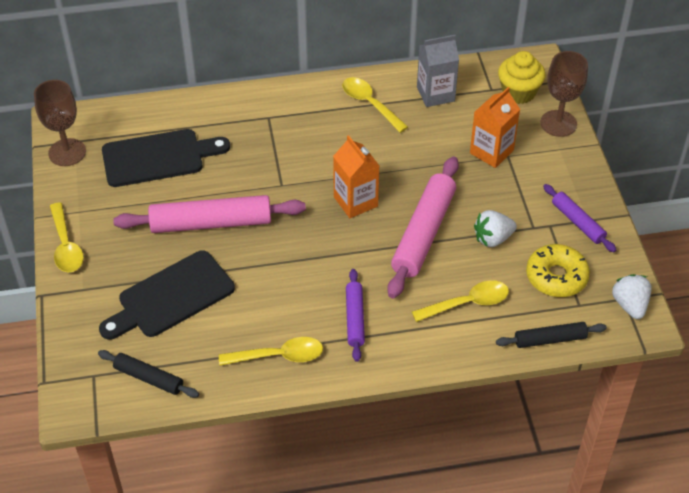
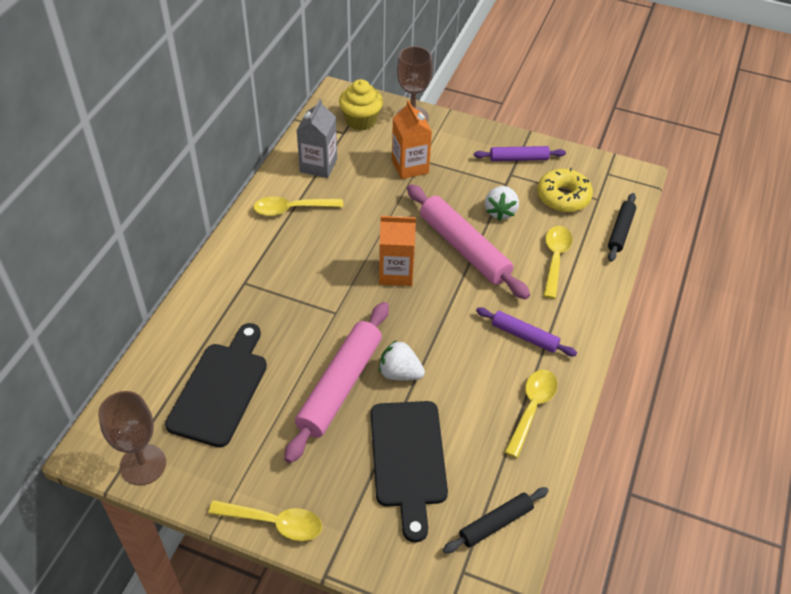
camera: 60 degrees left, 0 degrees up
white strawberry [612,274,652,319] -> white strawberry moved to [379,340,425,380]

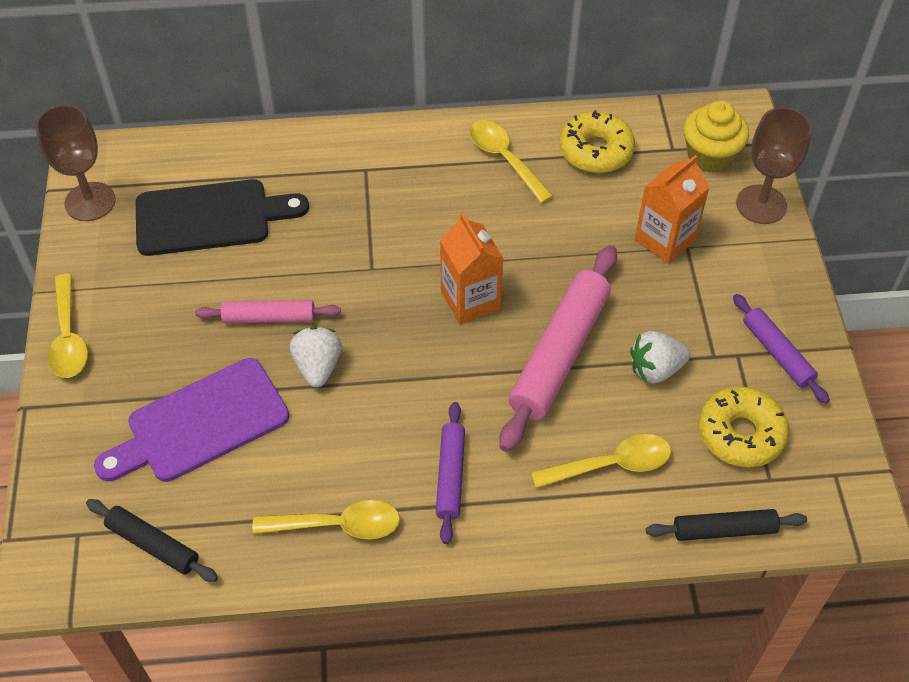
camera: 65 degrees right, 5 degrees up
pink rolling pin [284,302,389,463] -> pink rolling pin [195,300,341,323], size x0.55
grey carton [296,99,337,178] -> yellow donut [559,110,635,173]
black cutting board [371,401,448,542] -> purple cutting board [94,358,289,482]

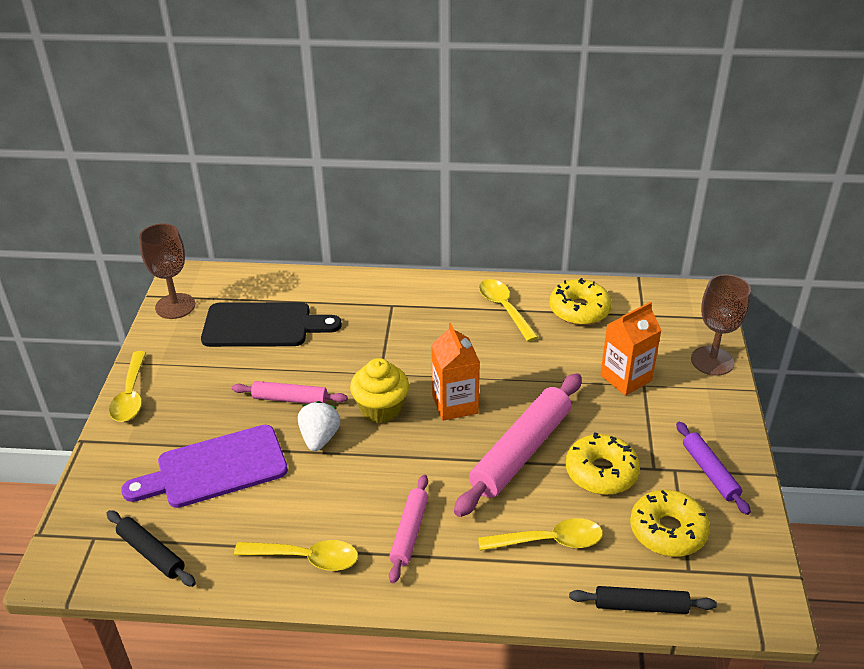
camera: 10 degrees right, 15 degrees down
purple rolling pin [436,402,465,544] -> pink rolling pin [389,475,428,583]
white strawberry [630,331,691,383] -> yellow donut [566,432,640,495]
yellow cupcake [684,101,749,173] -> yellow cupcake moved to [350,358,409,423]

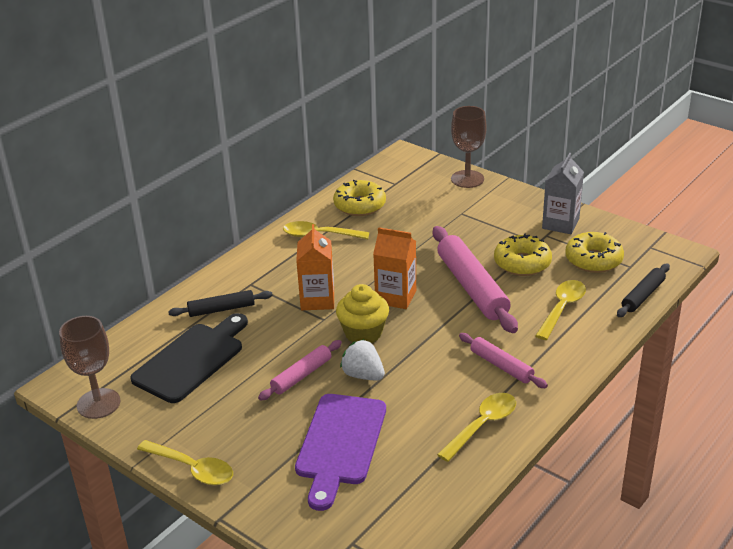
camera: 55 degrees left, 5 degrees down
black rolling pin [106,510,196,587] -> black rolling pin moved to [168,290,273,317]
orange carton [600,302,661,396] -> orange carton moved to [296,224,334,310]
purple rolling pin [676,421,751,515] -> grey carton [542,153,584,234]

